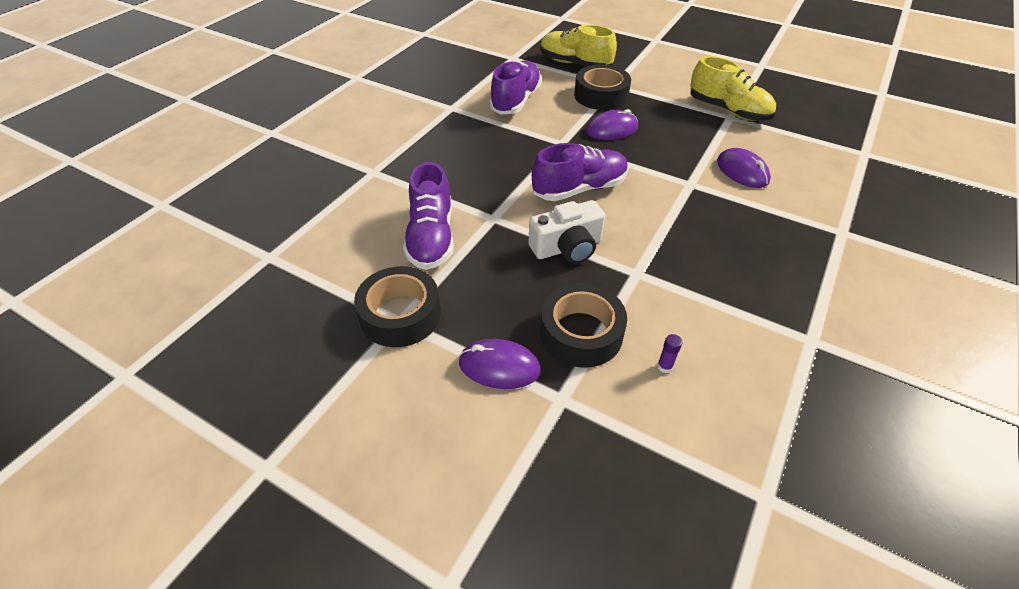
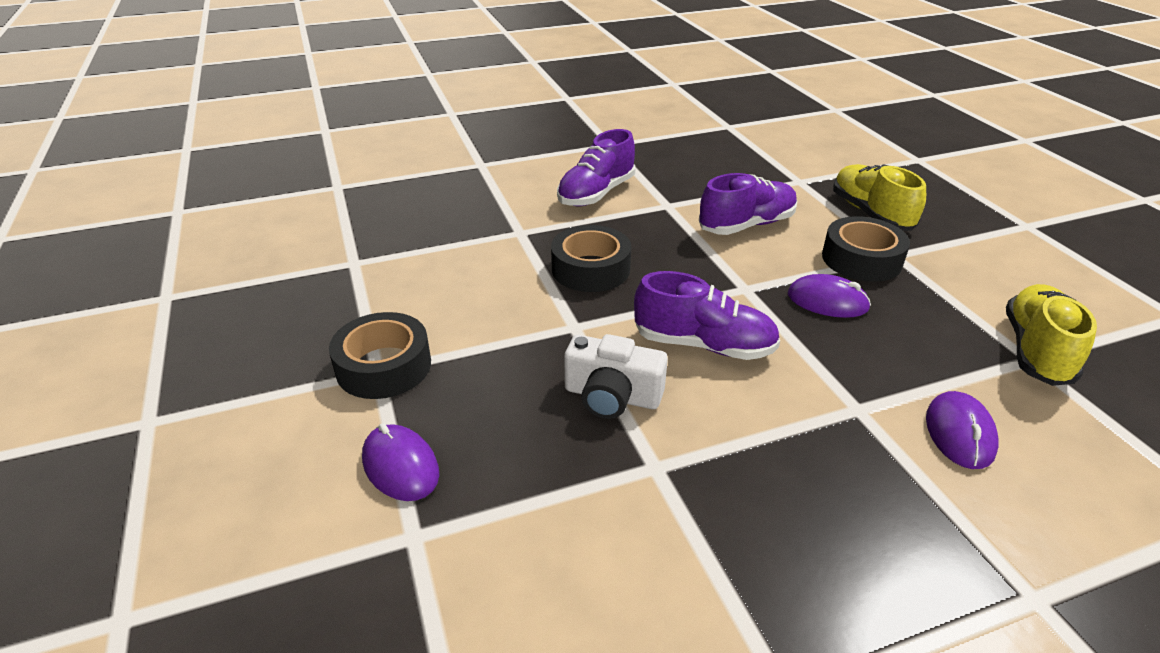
camera: 40 degrees right, 10 degrees down
purple shoe [403,162,454,270] -> purple shoe moved to [557,129,635,206]
black tape [540,283,627,368] -> black tape moved to [551,225,631,292]
purple glue stick [657,334,682,373] -> none
yellow shoe [690,56,776,121] -> yellow shoe turned 150 degrees counterclockwise [1006,284,1097,386]

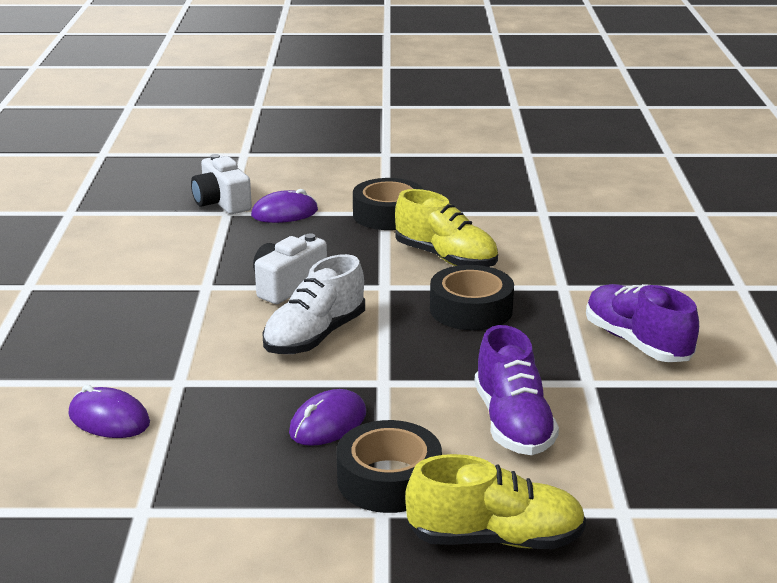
camera: 110 degrees right, 10 degrees down
purple shoe [634,271,780,360] -> white shoe [262,254,365,354]
yellow shoe [1006,284,1097,386] -> yellow shoe moved to [395,189,498,267]
none -> white camera [191,154,252,214]

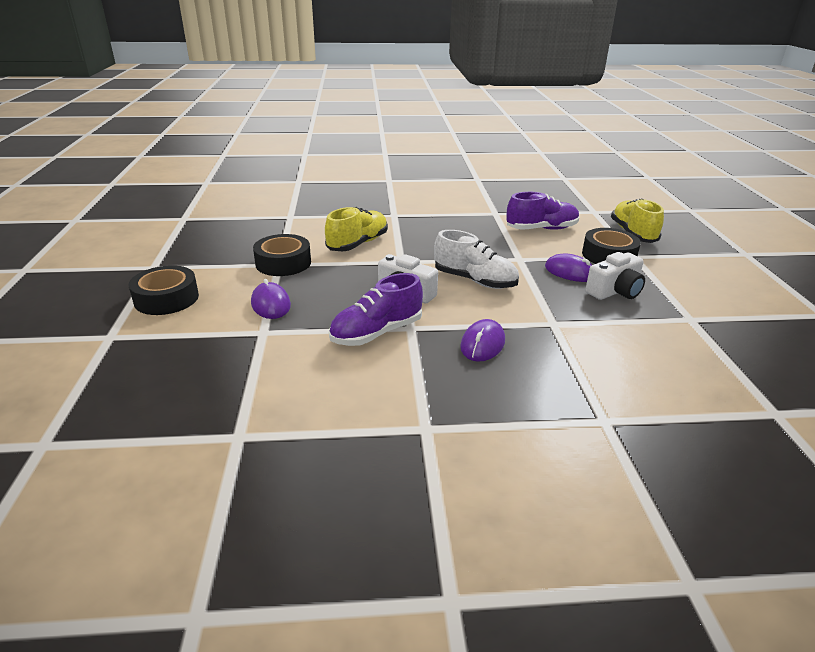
camera: 95 degrees left, 5 degrees up
purple mouse [69,385,150,438] -> purple mouse moved to [460,319,505,362]
white camera [191,154,252,214] -> white camera moved to [585,252,645,300]
black tape [430,265,514,330] -> black tape moved to [129,265,199,315]
purple shoe [586,284,699,362] -> purple shoe moved to [329,273,423,346]

